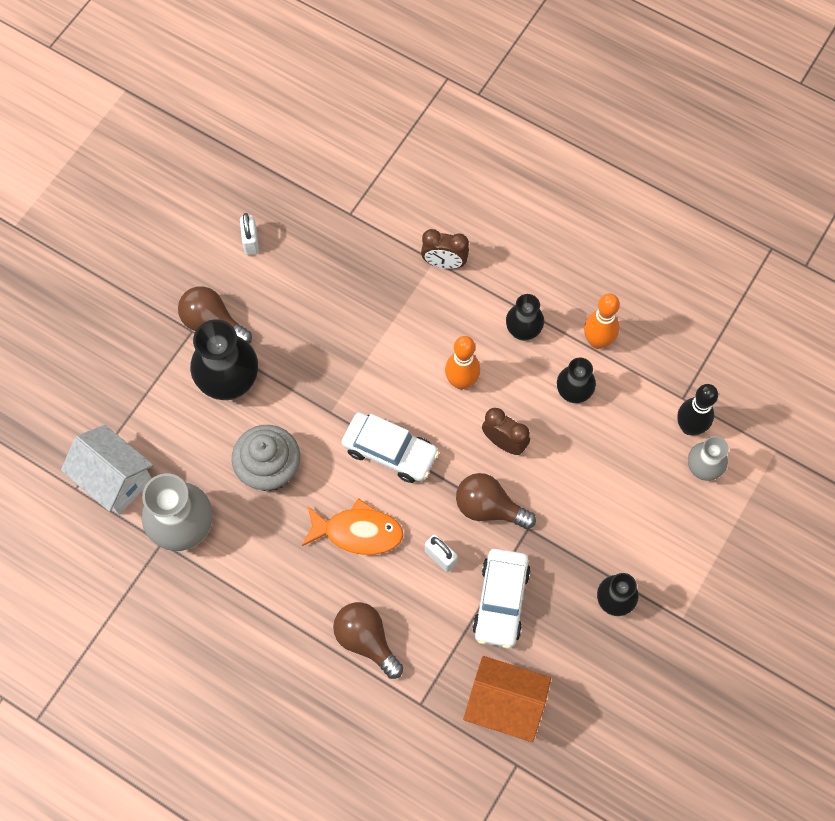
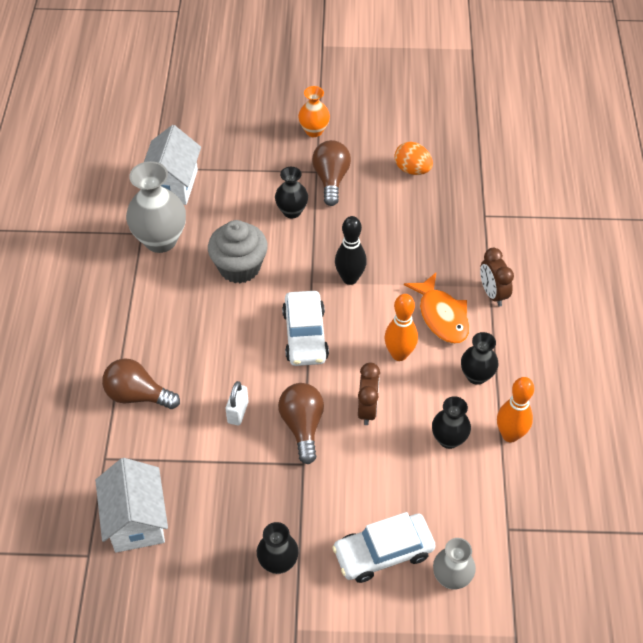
camera: 60 degrees right, 15 degrees down
black vase [190,319,258,400] -> black vase [275,167,308,218], size x0.58
white padlock [240,213,259,255] -> orange egg [394,142,433,175]
orange fish [302,498,404,555] -> orange fish moved to [404,273,469,344]
brown light bulb [333,602,403,679] -> brown light bulb turned 90 degrees counterclockwise [102,358,180,409]
orange house [463,656,551,742] -> white house [95,458,168,553]
white car [472,549,531,649] -> white car moved to [332,512,436,583]
black bowling pin [677,384,718,435] -> black bowling pin moved to [335,216,367,285]
none -> orange vase [298,86,330,137]

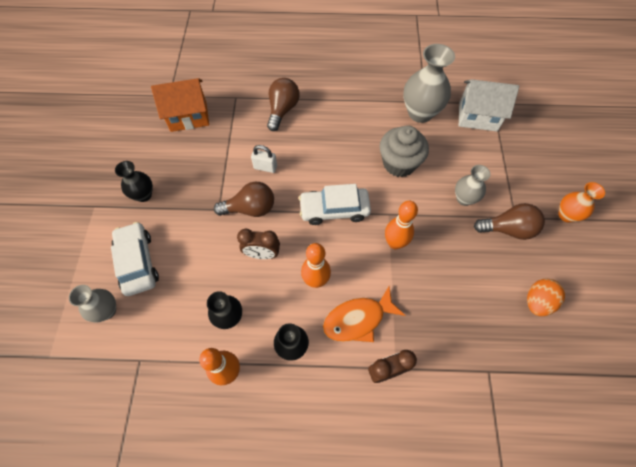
camera: 90 degrees right, 10 degrees up
white house [95,458,168,553] -> orange house [151,78,209,132]
black vase [275,167,308,218] -> grey vase [455,165,491,206]
black bowling pin [335,216,367,285] -> orange bowling pin [385,201,418,249]

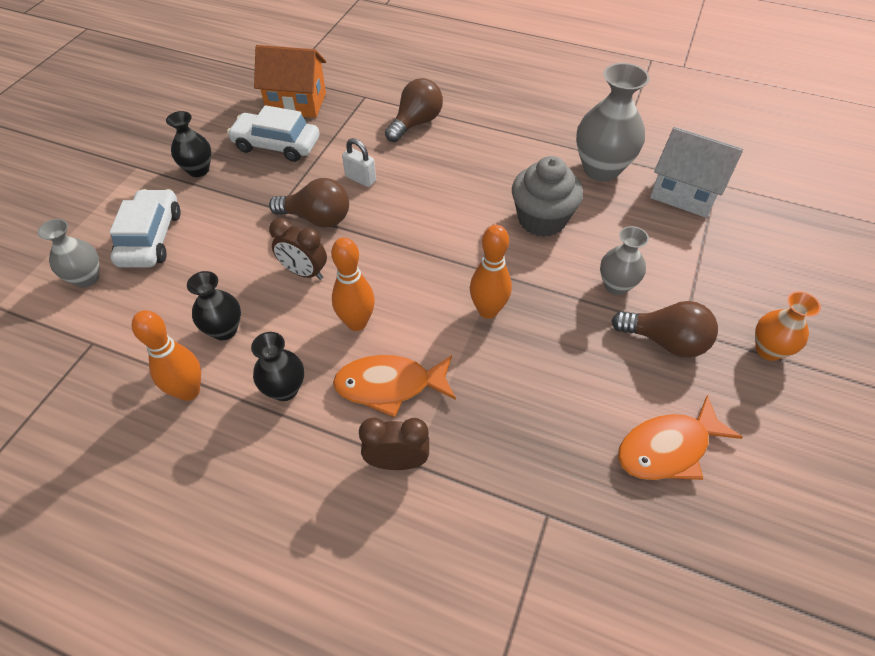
camera: 20 degrees right, 10 degrees down
white car [299,184,371,225] -> white car moved to [227,105,320,162]
orange egg [527,279,565,316] -> orange fish [618,395,743,480]

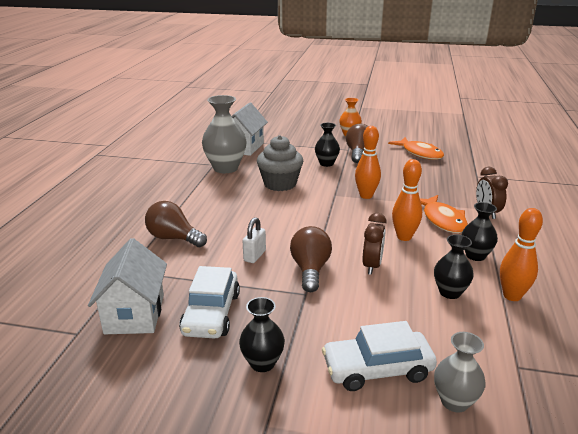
camera: 100 degrees left, 25 degrees down
orange house [254,45,326,118] -> white house [88,238,167,334]
grey vase [600,226,649,295] -> black vase [315,123,340,167]

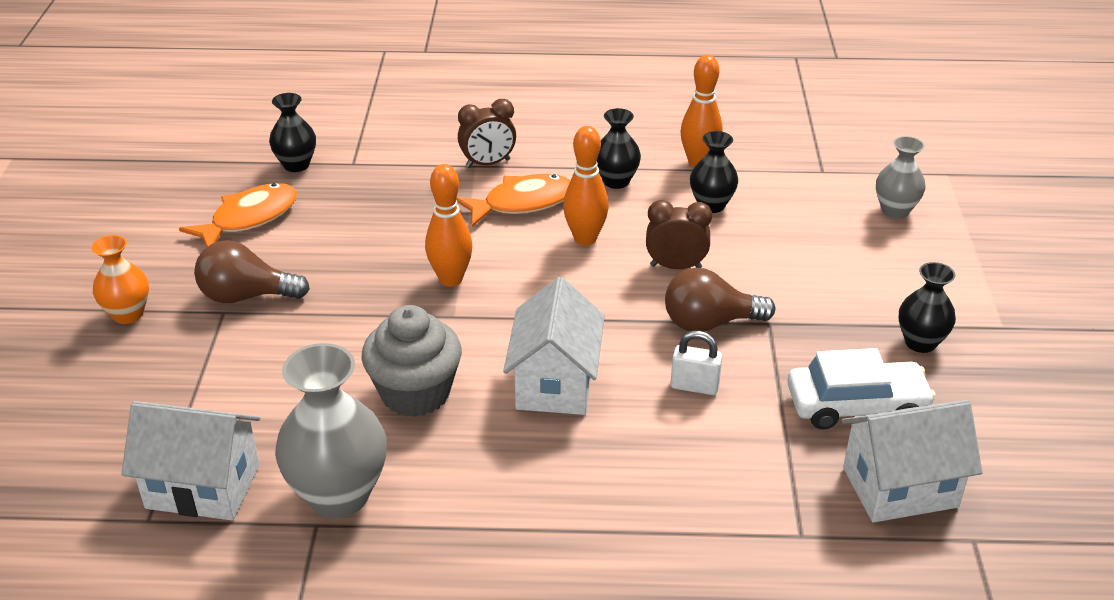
camera: 100 degrees left, 10 degrees up
brown light bulb [145,201,207,247] -> none
black vase [315,123,340,167] -> black vase moved to [269,93,316,172]
white car [322,321,437,391] -> none
none -> white house [503,277,605,415]

